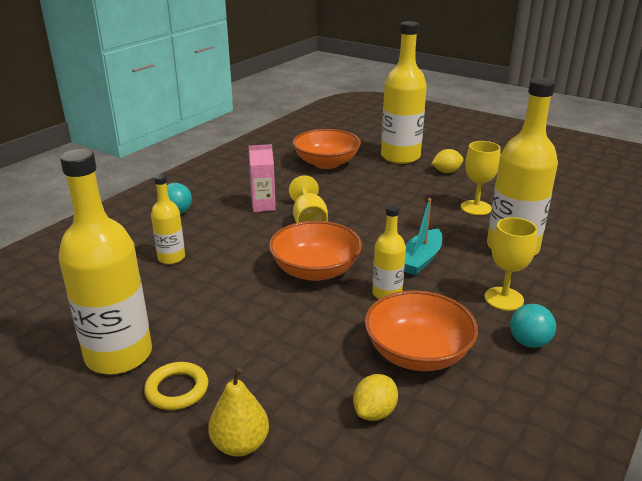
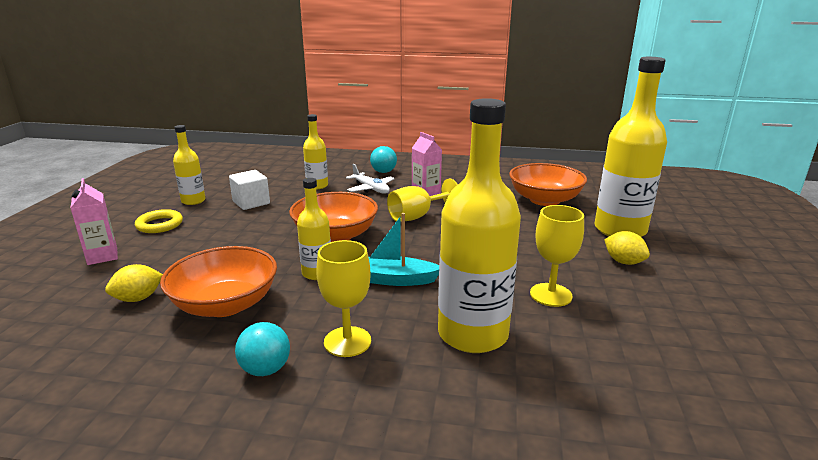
camera: 65 degrees right, 5 degrees down
yellow bottle [59,149,152,374] -> yellow bottle [173,125,205,205], size x0.52
yellow pear [208,368,269,457] -> pink carton [71,178,118,265]
yellow lemon [353,374,398,421] -> yellow lemon turned 45 degrees counterclockwise [105,264,163,302]
none -> white cube [229,170,270,210]
none -> white plane [346,164,395,194]

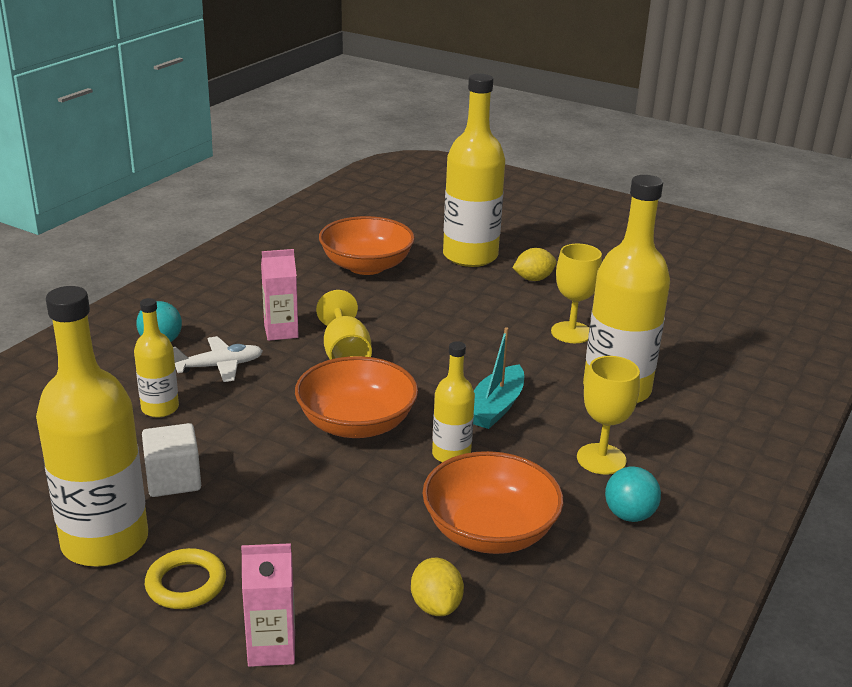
camera: 70 degrees left, 5 degrees up
yellow bottle [173,125,205,205] -> yellow bottle [36,286,148,567], size x1.94

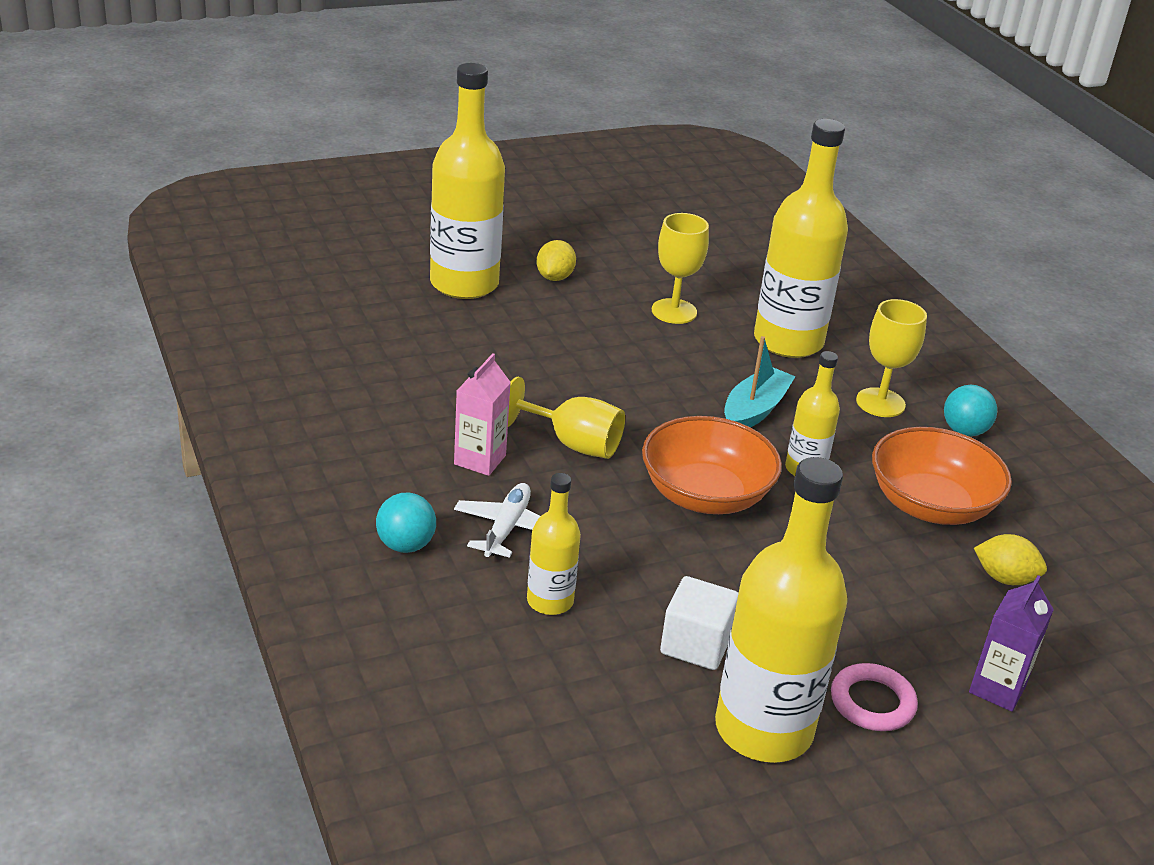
camera: 55 degrees left, 5 degrees up
yellow ring [145,548,226,609] -> pink ring [831,663,918,731]
pink carton [241,543,295,667] -> purple carton [969,575,1054,712]
orange bowl [319,216,415,275] -> none
turquoise boat [473,327,524,429] -> turquoise boat turned 120 degrees counterclockwise [724,336,796,427]

